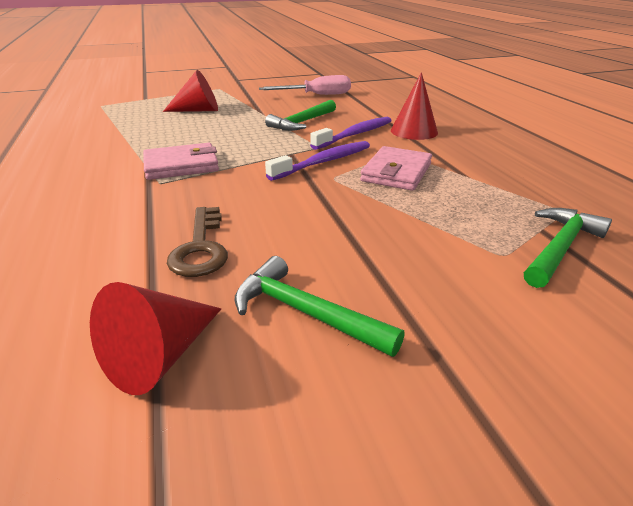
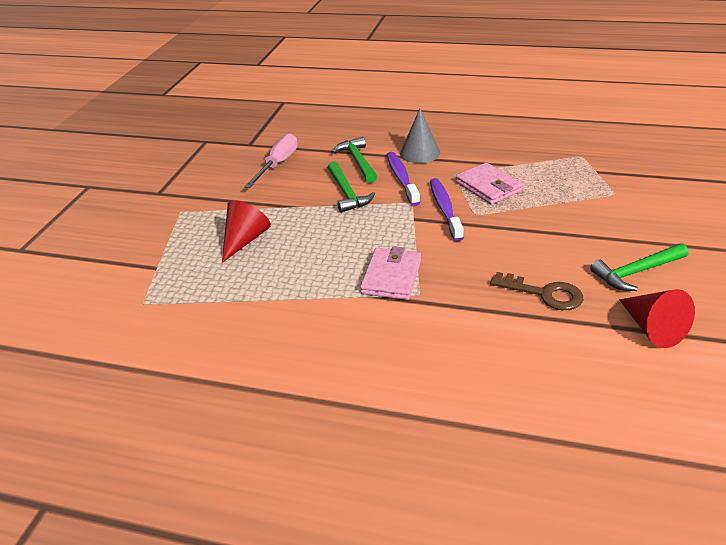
camera: 55 degrees left, 5 degrees up
red cone [391,72,438,140] -> grey cone [400,109,440,163]
green hammer [524,208,612,288] -> green hammer moved to [332,137,377,183]

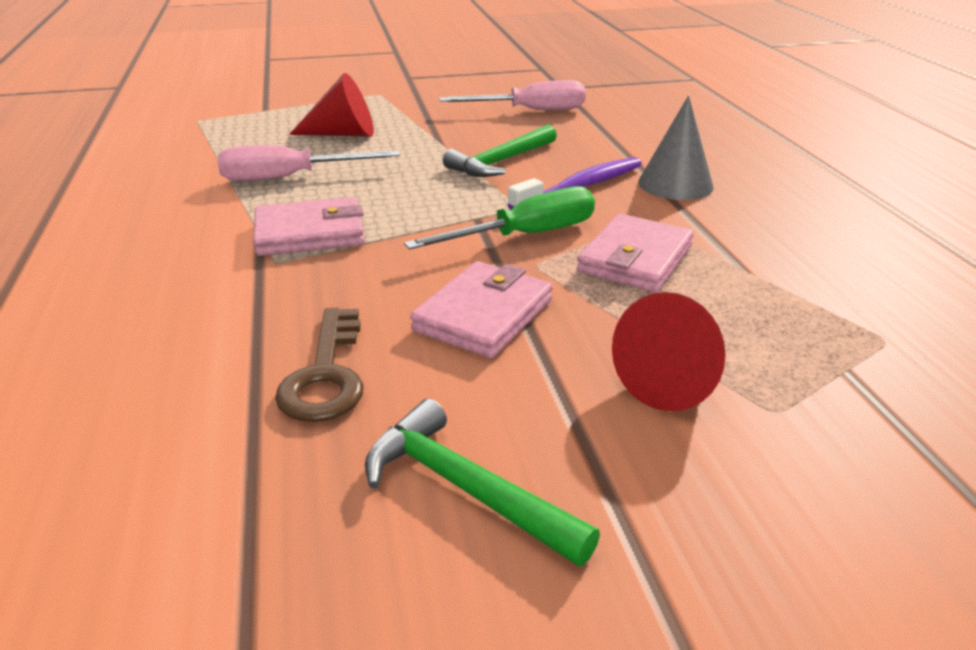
camera: 60 degrees right, 5 degrees down
green hammer [332,137,377,183] -> none
purple toothbrush [430,178,464,241] -> green screwdriver [404,186,595,250]
red cone [619,289,695,348] -> red cone moved to [612,292,726,411]
none -> pink screwdriver [218,145,400,181]
none -> pink wallet [410,261,553,358]

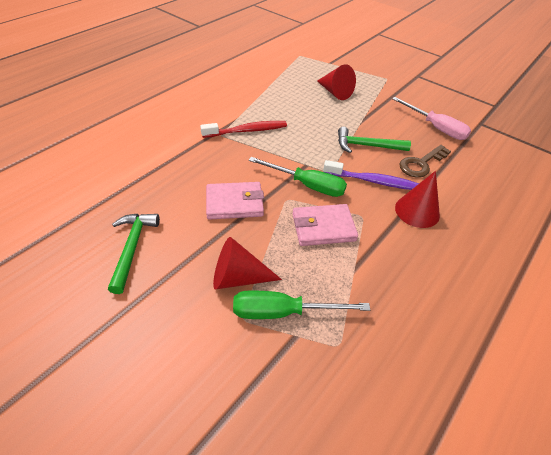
camera: 50 degrees right, 15 degrees up
pink screwdriver [218,145,400,181] -> none
pink wallet [253,197,365,256] -> red toothbrush [200,121,287,138]
brown key [275,308,364,422] -> brown key moved to [399,145,451,177]
grey cone [638,96,714,200] -> red cone [395,171,440,228]
none -> green screwdriver [233,290,370,319]

